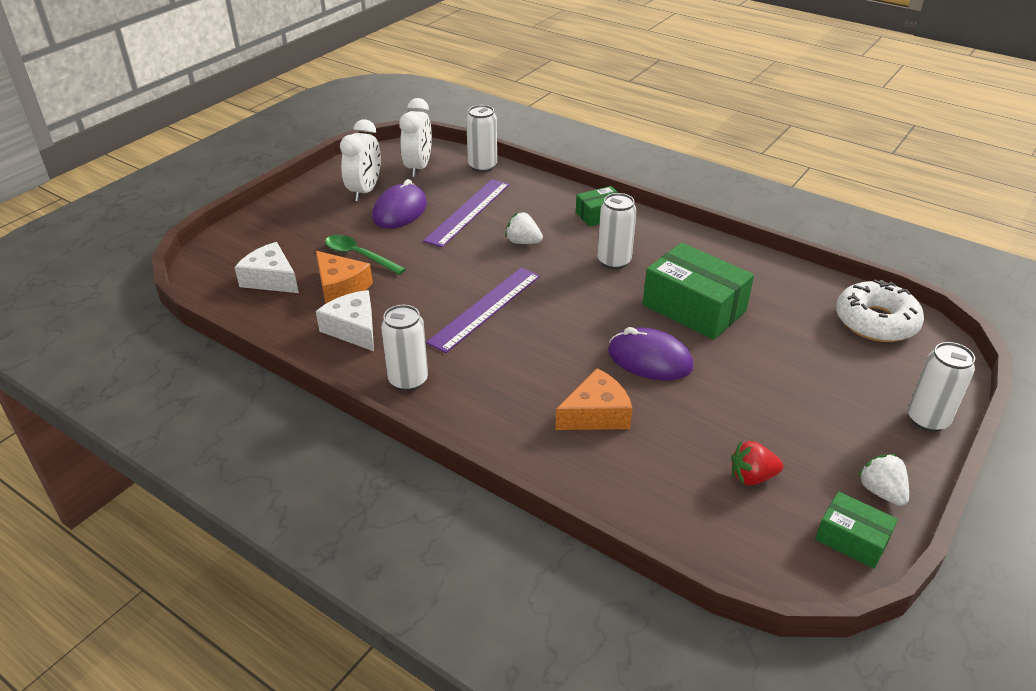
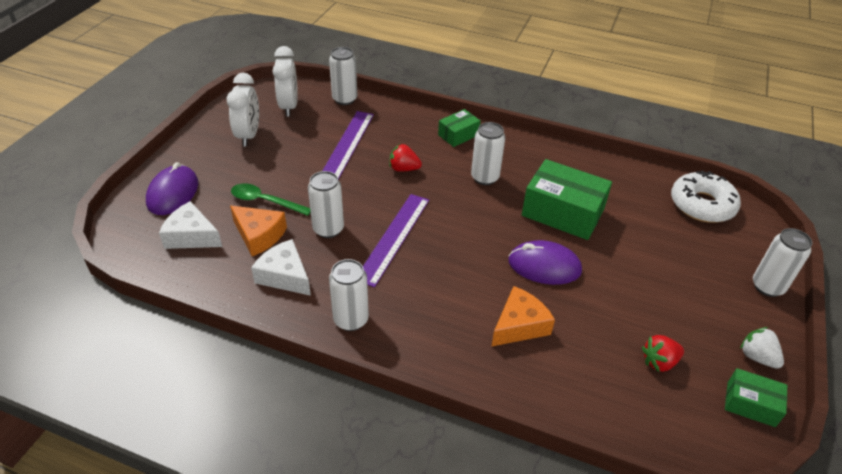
camera: 15 degrees left, 5 degrees up
purple mouse [372,179,427,229] -> purple mouse moved to [146,162,198,215]
white strawberry [505,212,543,244] -> red strawberry [390,144,422,172]
none -> white can [308,171,344,238]

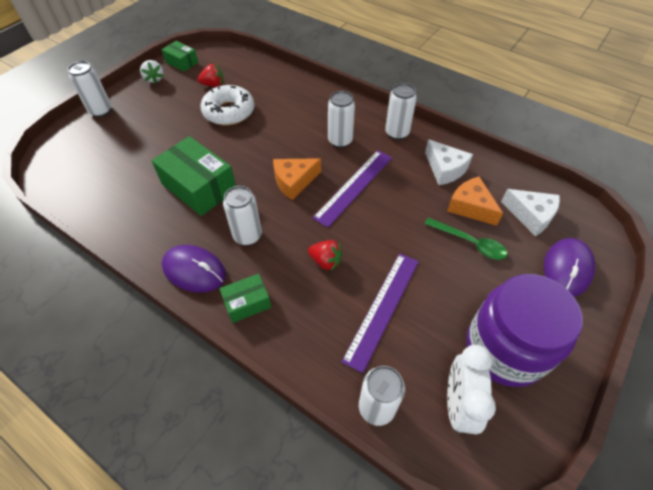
camera: 165 degrees left, 10 degrees up
white clock [226,73,259,147] -> purple jar [467,274,583,387]
white can [308,171,344,238] -> white can moved to [328,91,355,148]
orange cheese [491,286,555,347] -> orange cheese moved to [273,158,321,200]
purple mouse [508,240,582,285] -> purple mouse moved to [162,245,226,292]
white donut [671,171,741,223] -> white donut moved to [201,85,254,126]

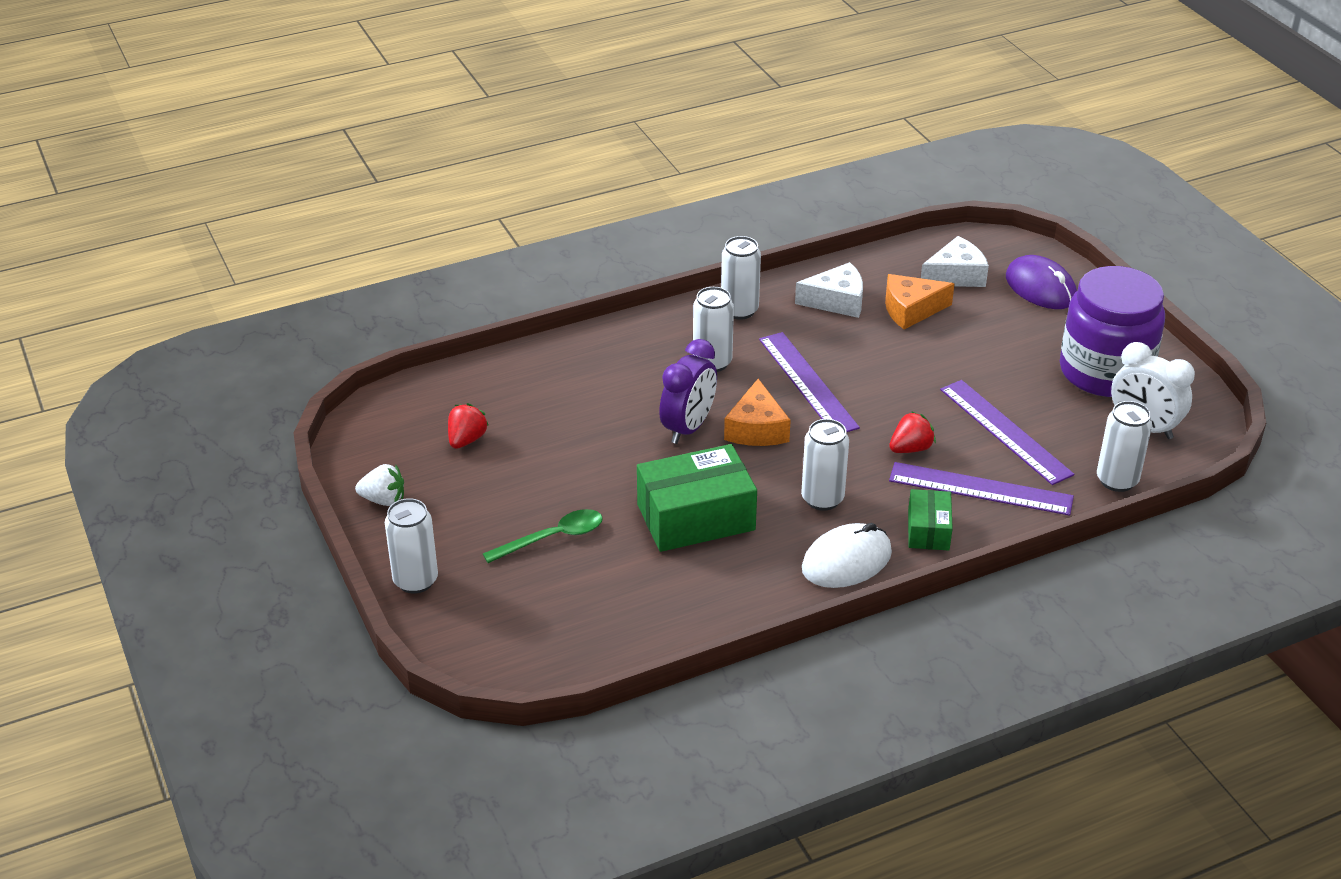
camera: 60 degrees left, 15 degrees down
green box [162,41,198,72] -> none
purple mouse [162,245,226,292] -> white mouse [802,523,892,588]
white donut [201,85,254,126] -> none
green spoon [425,217,508,260] -> green spoon moved to [483,509,603,563]
none -> purple clock [659,339,717,444]
none -> purple ruler [889,462,1074,516]

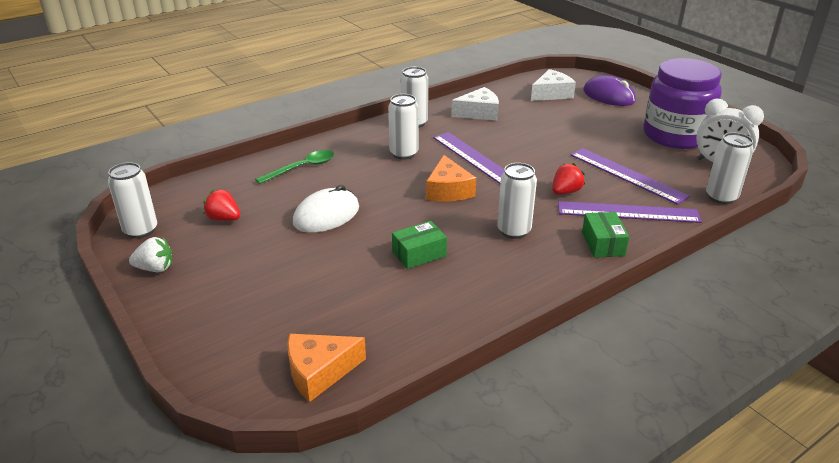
camera: 10 degrees left, 5 degrees down
white can [385,498,438,594] -> white can moved to [108,162,157,239]
red strawberry [448,403,489,449] -> red strawberry turned 75 degrees counterclockwise [203,189,240,221]
green spoon [483,509,603,563] -> green spoon moved to [255,150,334,184]
green box [637,444,757,552] -> green box [392,221,447,269], size x0.54
purple clock [659,339,717,444] -> none
white mouse [802,523,892,588] -> white mouse moved to [293,185,359,233]
orange cheese [885,274,954,330] -> orange cheese moved to [287,334,366,402]

